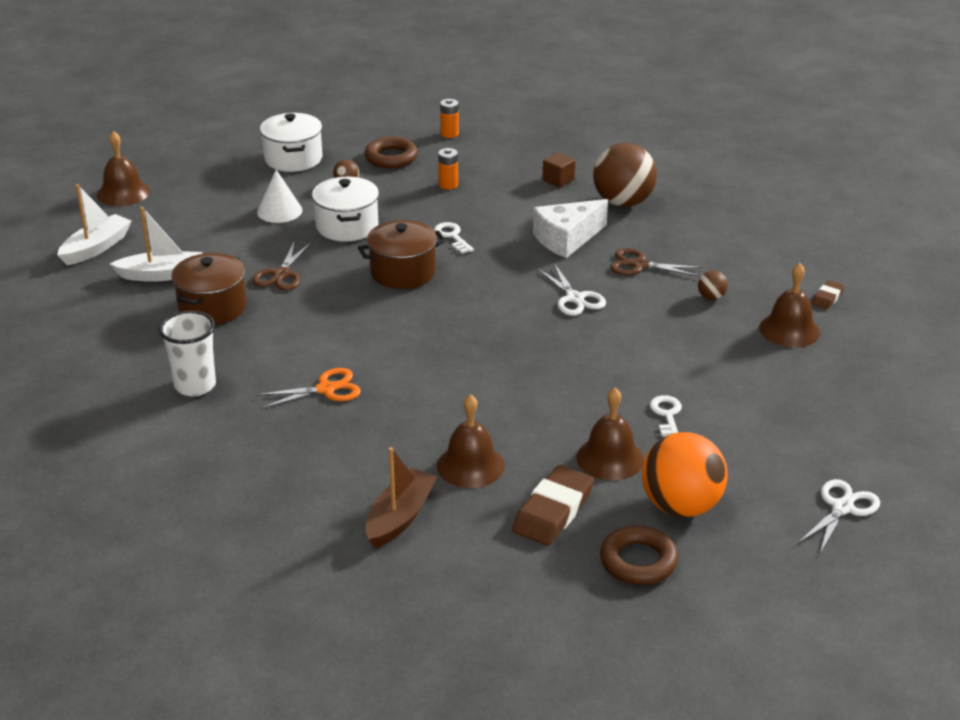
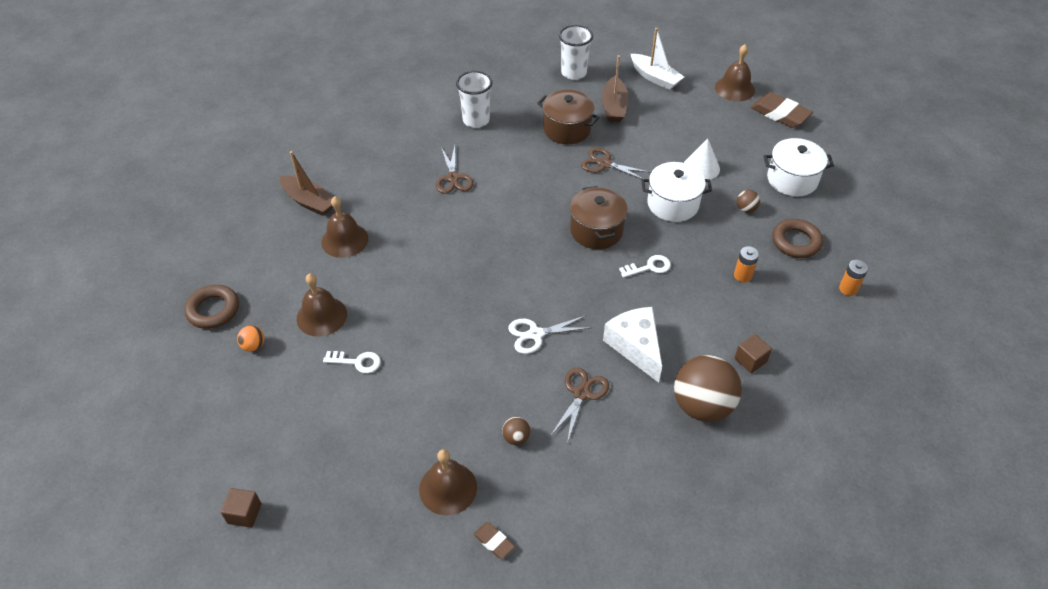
camera: 100 degrees right, 15 degrees up
white boat [110,207,202,282] -> brown boat [602,55,628,122]
orange scissors [256,368,361,409] -> brown scissors [436,146,473,194]
brown eraser [512,465,594,546] -> brown eraser moved to [750,92,813,128]
orange ball [642,432,728,517] -> orange ball [237,326,264,352], size x0.42
white scissors [798,479,880,553] -> none
none -> brown cube [221,488,261,528]
none -> white cup [559,25,593,80]

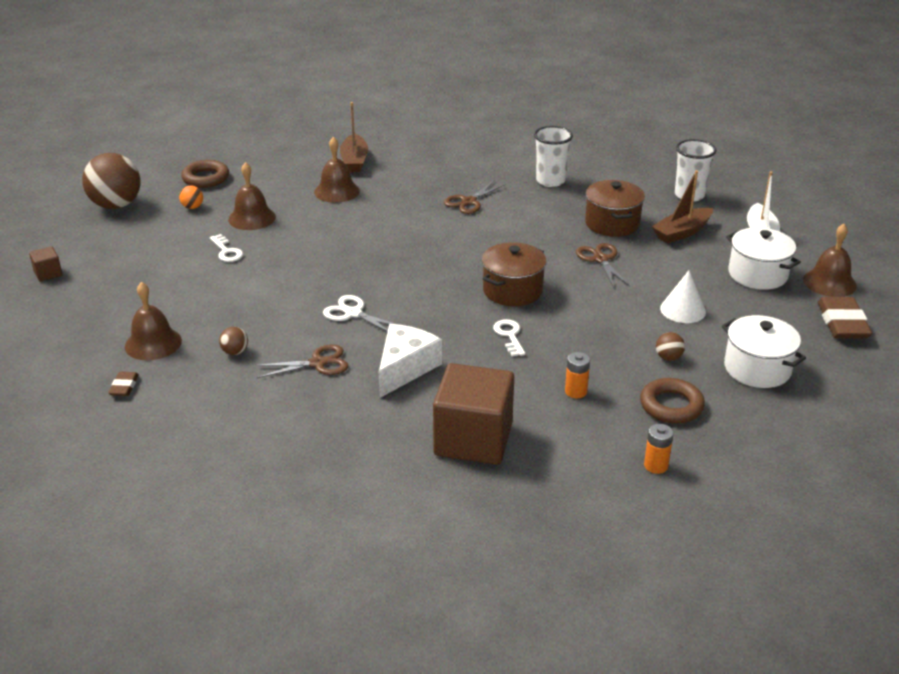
camera: 50 degrees right, 15 degrees down
white key [619,255,671,278] -> white key turned 135 degrees counterclockwise [493,319,525,356]
white pot [641,162,712,222] -> white pot moved to [726,227,801,290]
brown ball [674,355,742,422] -> brown ball moved to [82,153,141,209]
brown cube [734,334,772,373] -> brown cube [433,363,514,465], size x2.38

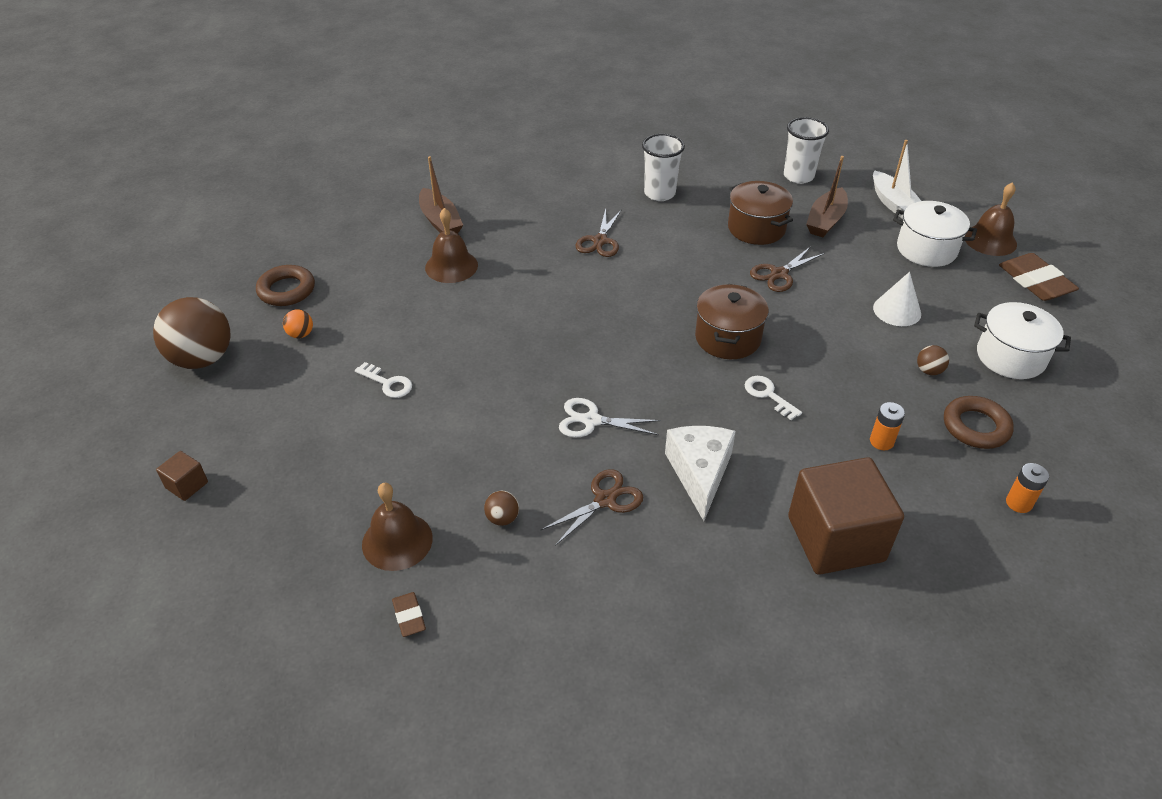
camera: 25 degrees left, 10 degrees up
brown bell [228,162,276,230] -> none
brown scissors [576,243,630,288] -> brown scissors turned 90 degrees counterclockwise [750,246,824,292]

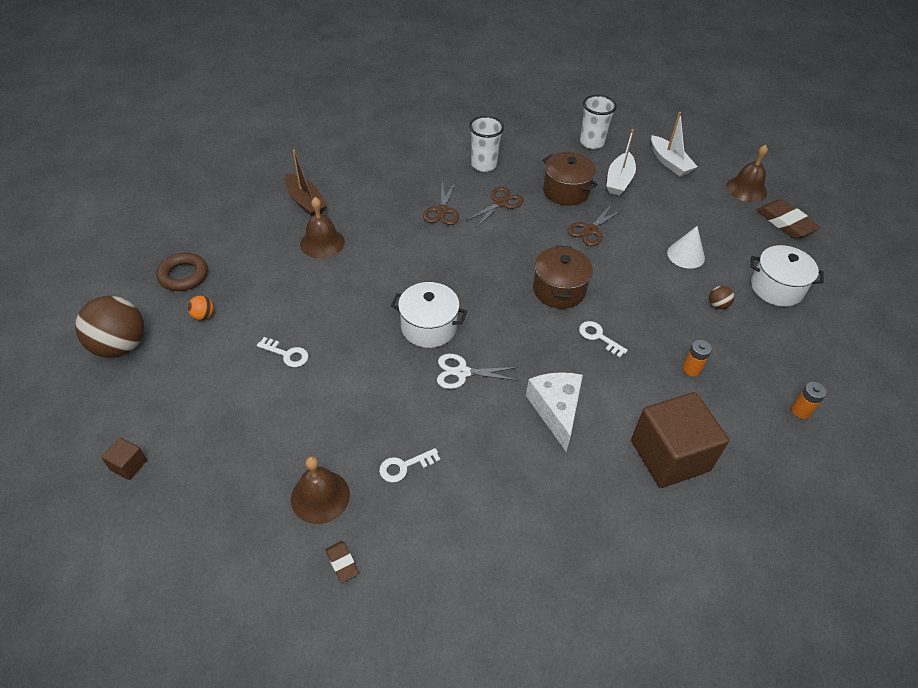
camera: 10 degrees left, 5 degrees up
brown ball [484,491,519,526] -> white key [379,448,440,482]
brown scissors [541,469,644,546] -> brown scissors moved to [467,187,524,228]
brown boat [806,156,848,237] -> white boat [607,129,636,196]
white pot [893,201,977,267] -> white pot moved to [391,282,468,348]
brown ring [944,396,1014,449] -> none

